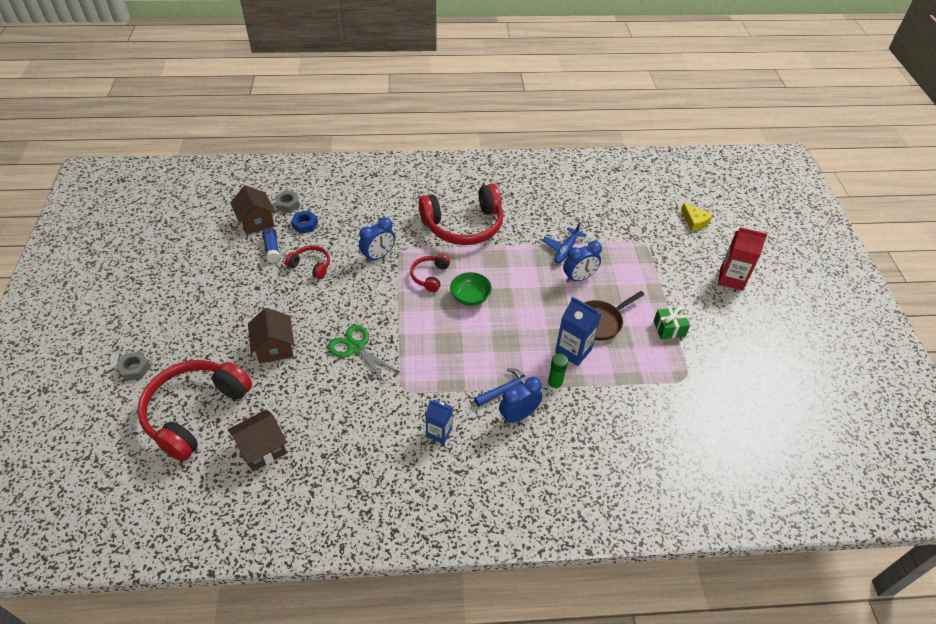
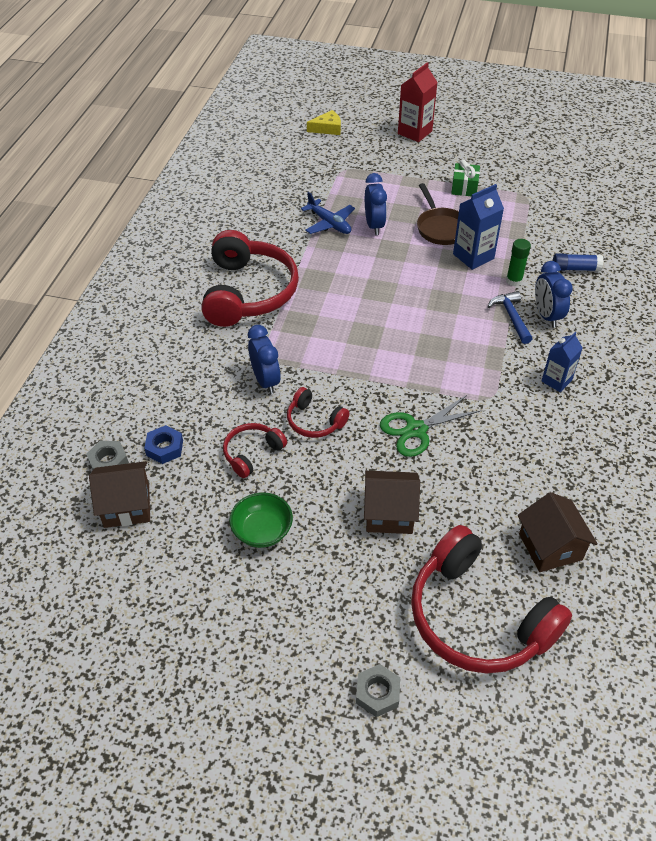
camera: 70 degrees left, 0 degrees up
blue glue stick [262,227,280,263] -> blue glue stick moved to [553,253,604,271]
red headphones [410,254,450,292] -> red headphones moved to [287,387,349,438]
green bowl [450,272,492,306] -> green bowl moved to [229,492,293,548]

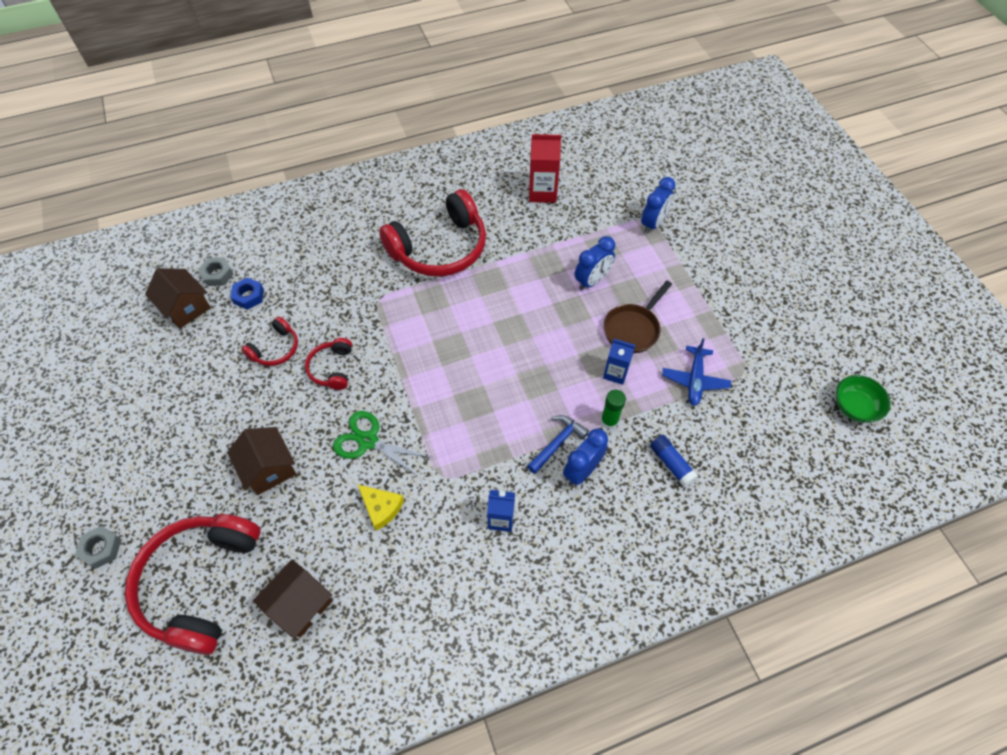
camera: 55 degrees right, 10 degrees up
red headphones [223,423,287,478] -> red headphones turned 120 degrees clockwise [241,317,298,366]
green bowl [229,492,293,548] -> green bowl moved to [836,375,891,423]
blue clock [248,325,281,394] -> blue clock moved to [641,177,676,234]
blue plane [301,192,355,234] -> blue plane moved to [662,338,731,406]
yellow cheese [307,110,341,135] -> yellow cheese moved to [357,484,404,531]
red carton [398,62,438,142] -> red carton moved to [529,134,561,203]
green gift [451,159,480,196] -> none
blue carton [453,184,504,270] -> blue carton [603,339,636,385], size x0.66

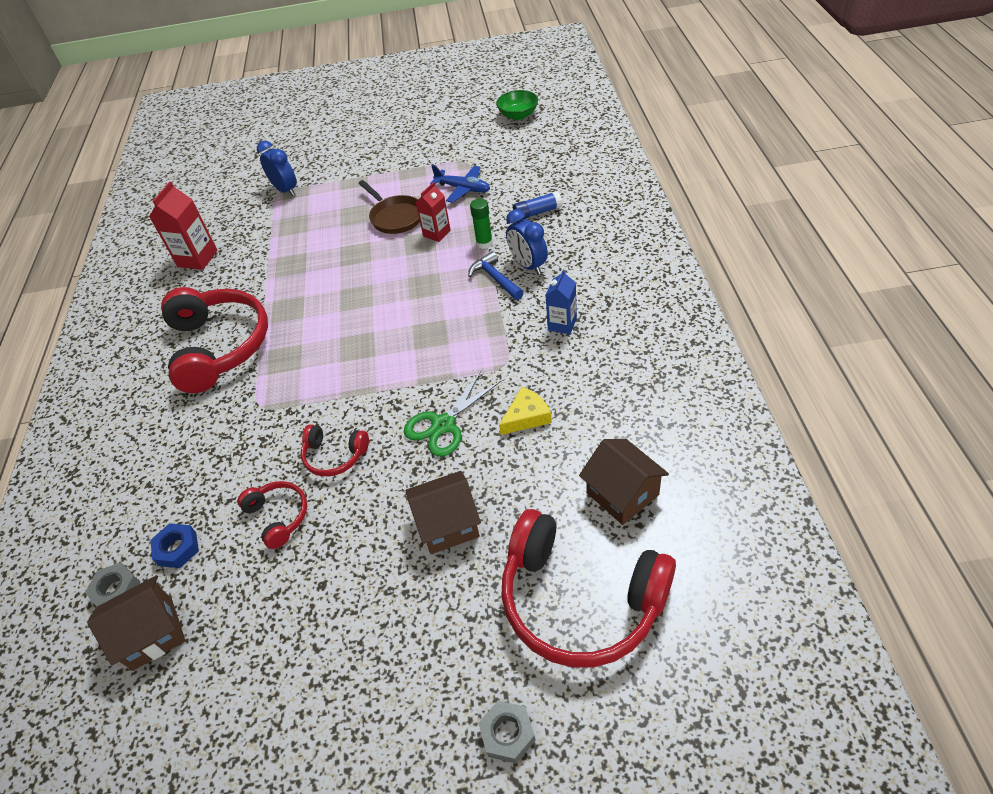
camera: 70 degrees left, 10 degrees down
blue clock [575,236,615,290] -> none
blue carton [603,339,636,385] -> red carton [416,182,451,242]

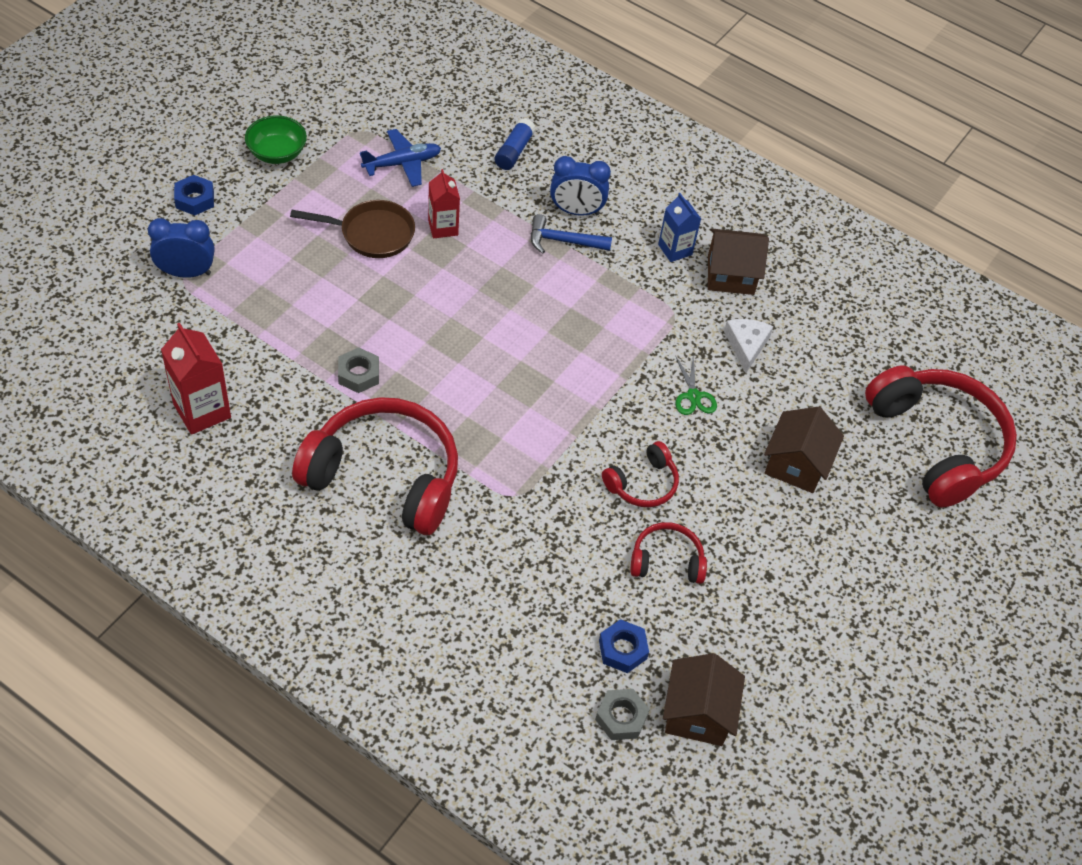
camera: 60 degrees left, 5 degrees up
green scissors [404,371,501,457] -> green scissors [675,354,717,415], size x0.62
green glue stick [470,198,493,249] -> none
grey nut [478,701,536,764] -> grey nut moved to [338,347,379,393]
green bowl [496,90,538,120] -> green bowl moved to [245,115,307,164]
yellow cheese [499,387,552,435] -> white cheese [724,319,774,373]
red headphones [501,509,676,667] -> red headphones turned 90 degrees counterclockwise [865,366,1017,508]
brown house [579,439,669,525] -> brown house moved to [708,228,769,295]
none -> blue nut [174,175,214,215]

